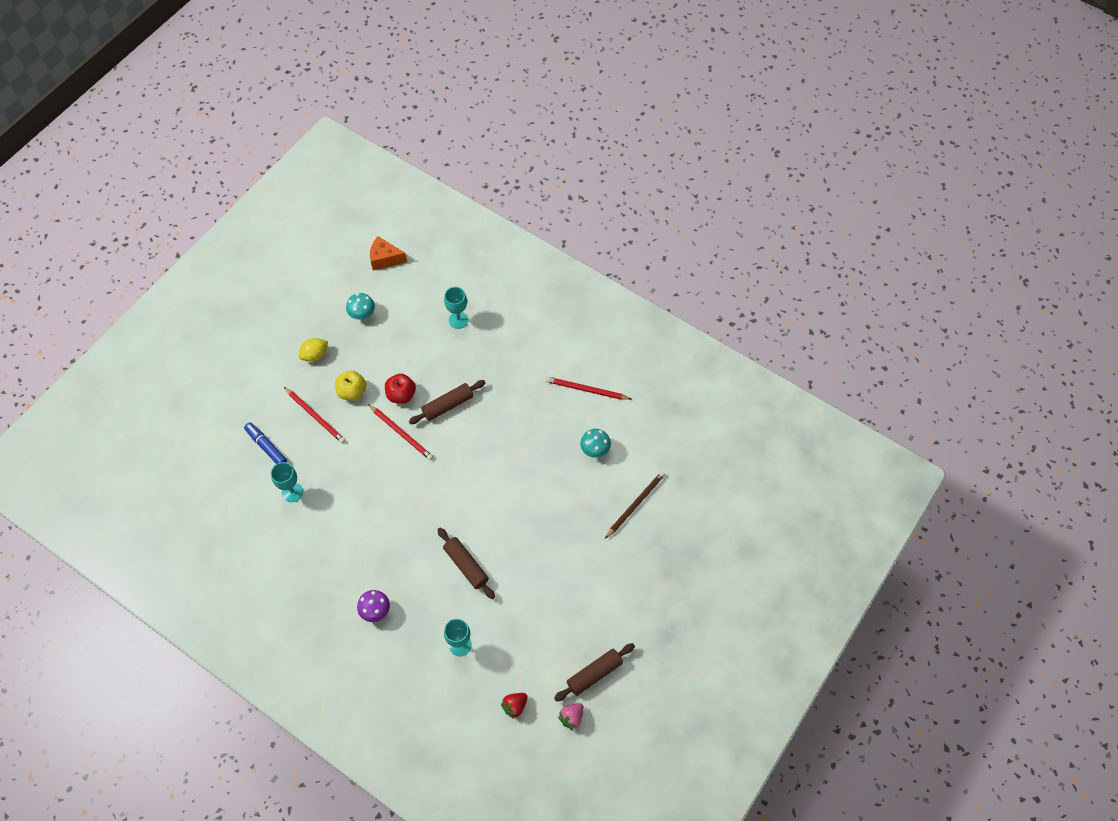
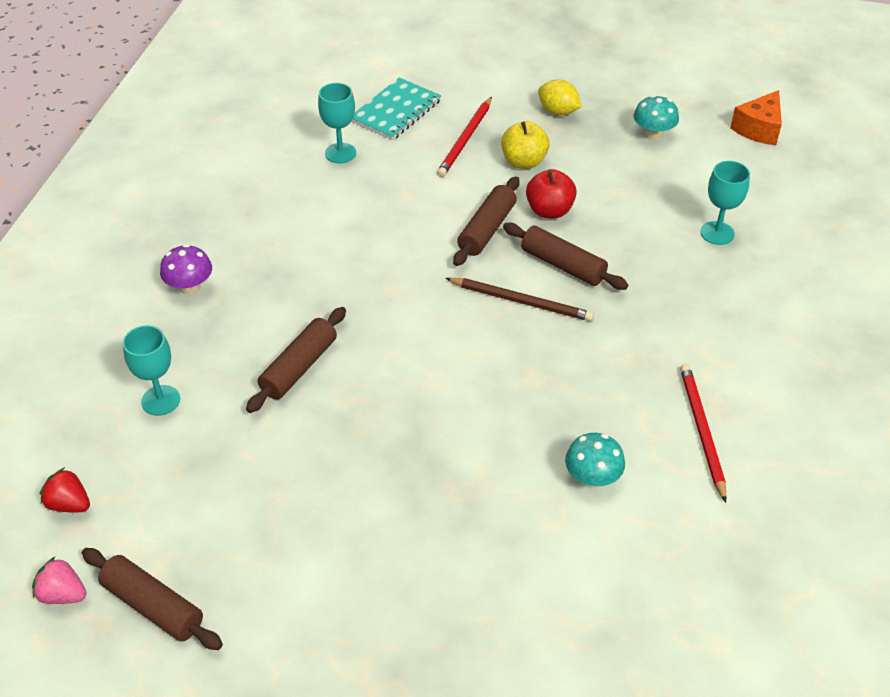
camera: 70 degrees right, 15 degrees down
blue marker [244,422,287,464] -> turquoise notebook [351,77,441,140]
red pencil [368,404,433,460] -> brown rolling pin [453,177,520,266]
orange cheese [370,236,407,271] -> orange cheese turned 135 degrees counterclockwise [730,90,782,145]
brown pencil [605,471,665,539] -> brown pencil moved to [445,278,594,321]

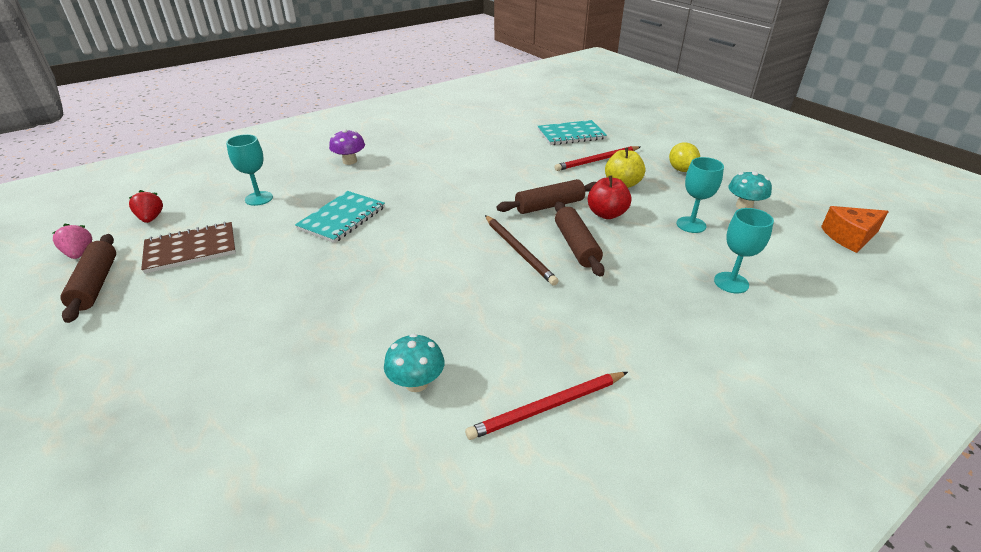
camera: 40 degrees right, 10 degrees down
brown rolling pin [246,307,346,413] -> turquoise notebook [295,191,385,243]
turquoise goblet [318,83,356,163] -> turquoise goblet moved to [677,157,724,233]
red pencil [680,364,727,503] -> red pencil turned 150 degrees counterclockwise [465,372,628,440]
none -> brown notebook [141,222,236,274]

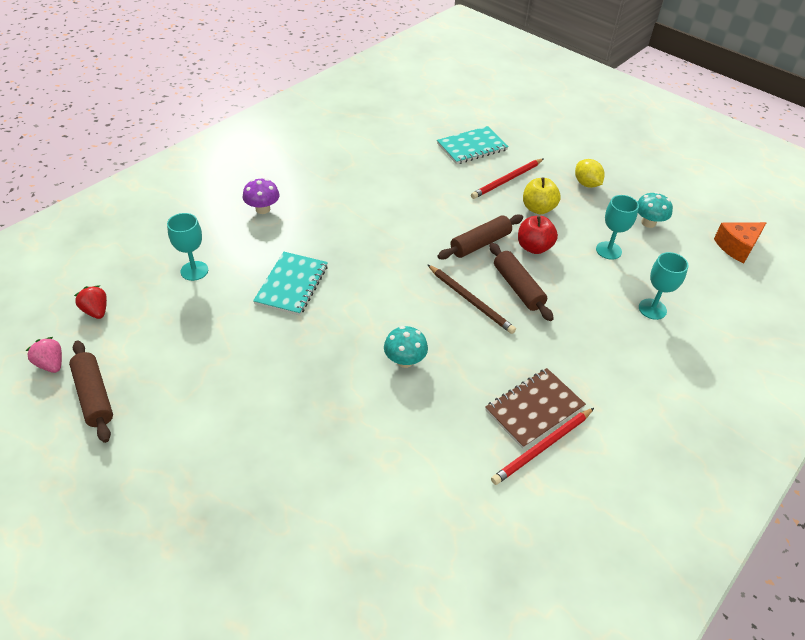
camera: 15 degrees left, 10 degrees up
brown notebook [141,222,236,274] -> brown notebook moved to [485,368,586,449]
turquoise mushroom [384,334,445,392] -> turquoise mushroom moved to [384,326,428,368]

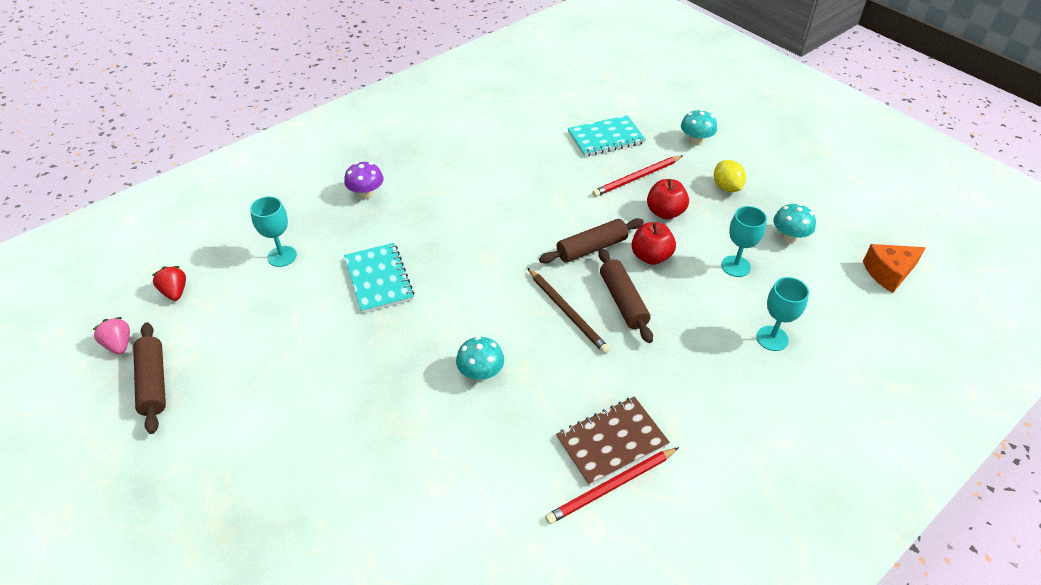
camera: 10 degrees right, 0 degrees up
turquoise notebook [253,252,328,316] -> turquoise notebook turned 45 degrees counterclockwise [344,243,414,313]
yellow apple [523,177,561,214] -> red apple [647,179,689,219]
none -> turquoise mushroom [681,109,717,146]

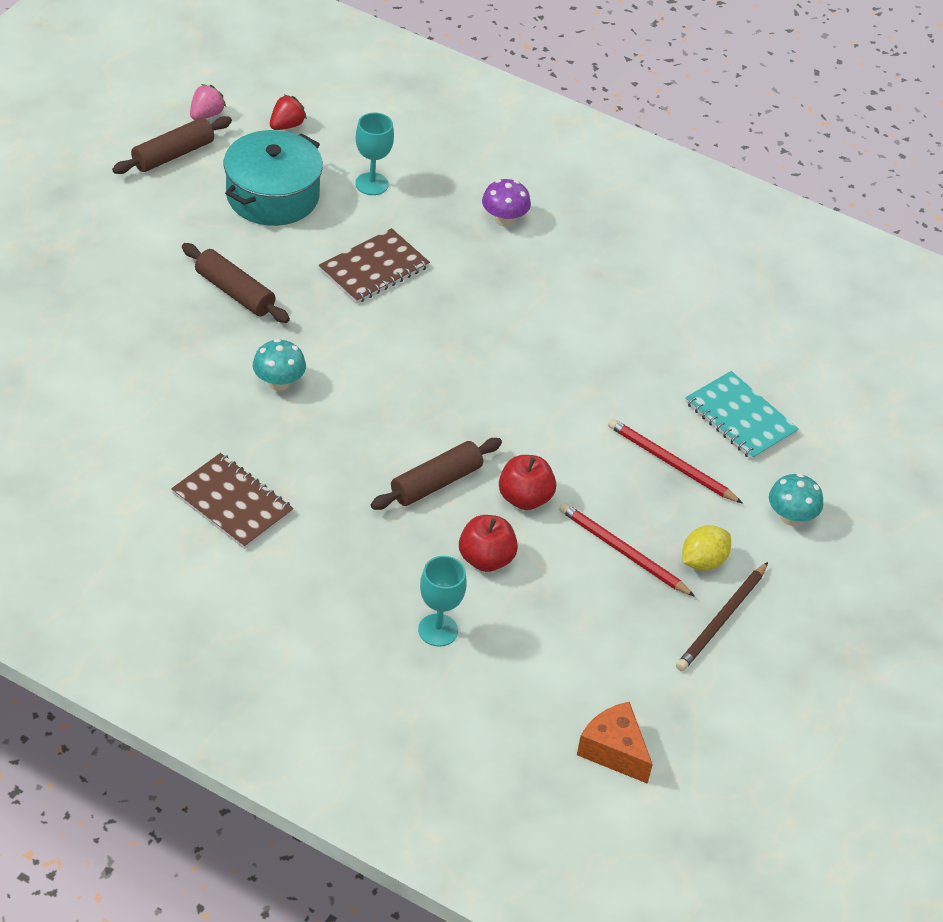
camera: 65 degrees right, 0 degrees up
turquoise notebook [344,243,414,313] -> brown notebook [319,228,430,304]
brown pencil [528,268,610,354] -> brown pencil moved to [676,562,768,671]
brown rolling pin [539,218,644,264] -> brown rolling pin moved to [182,243,290,323]
red pencil [545,447,679,524] -> red pencil moved to [559,503,695,597]
red apple [647,179,689,219] -> red apple moved to [459,515,518,572]
turquoise goblet [721,206,767,277] -> none
turquoise mushroom [773,203,816,243] -> none
none -> turquoise pot [223,130,323,226]

